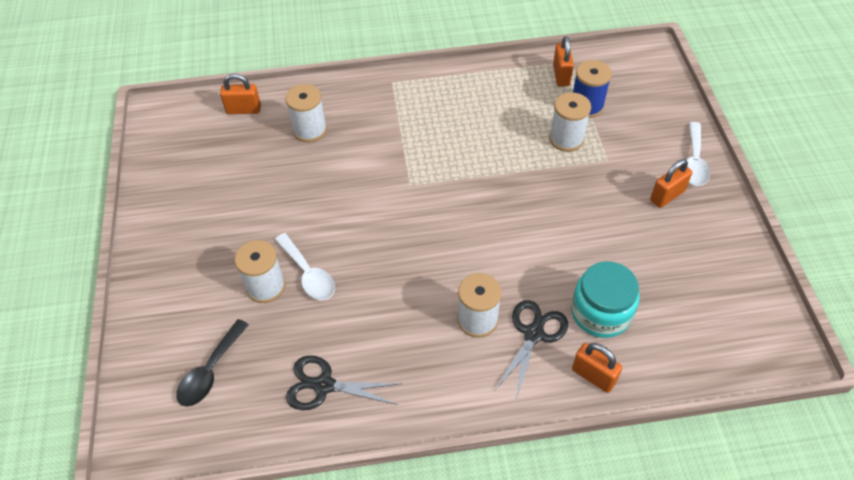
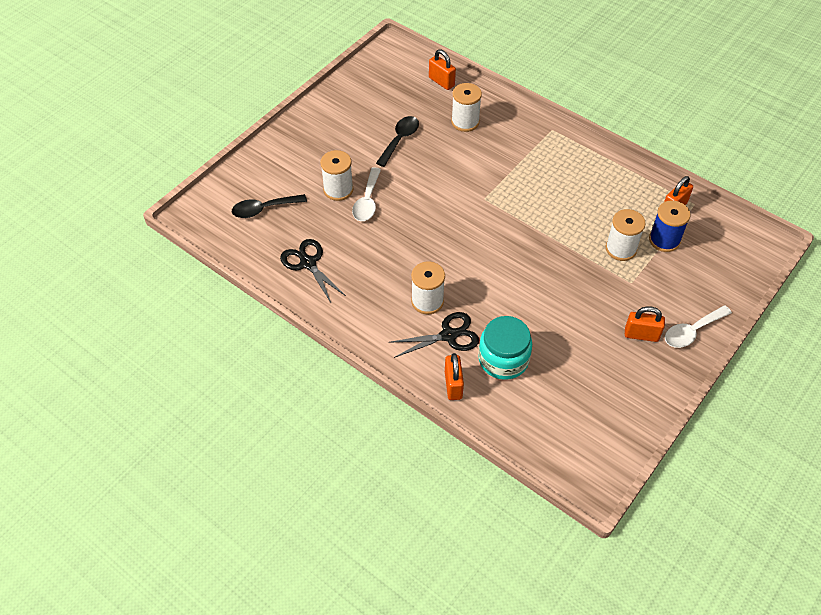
camera: 45 degrees right, 0 degrees up
none -> black spoon [376,116,419,167]

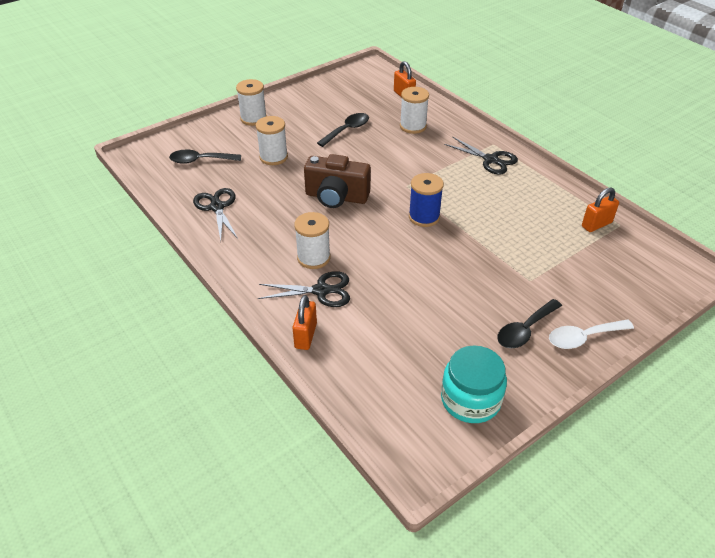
camera: 15 degrees right, 10 degrees down
white spoon [352,167,381,221] -> none
turquoise jar [478,316,532,380] -> turquoise jar moved to [441,345,507,423]
white spool [606,209,646,261] -> white spool moved to [236,79,267,126]
orange padlock [625,306,665,342] -> black spoon [497,299,562,348]
blue spool [649,200,691,252] -> blue spool moved to [409,173,444,227]
none -> brown camera [304,154,371,208]
none -> black scissors [444,137,518,174]

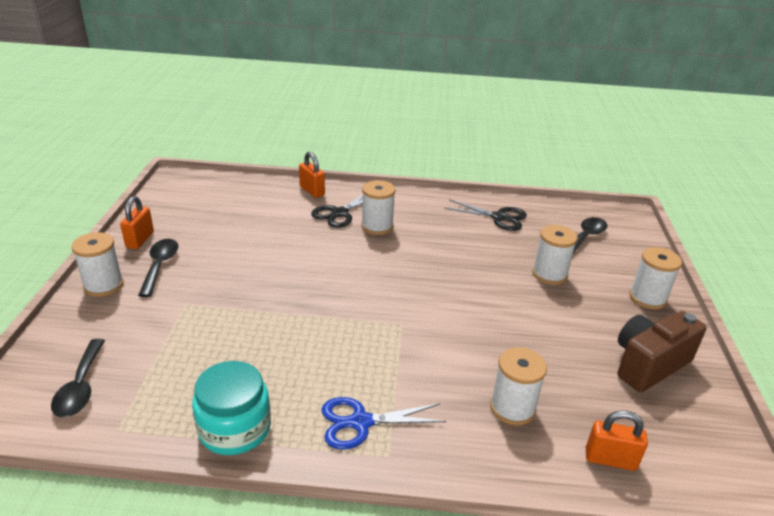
camera: 130 degrees right, 10 degrees down
brown camera [304,154,371,208] -> brown camera moved to [618,311,707,392]
black spoon [317,113,369,147] -> black spoon moved to [51,339,105,418]
blue spool [409,173,444,227] -> none
turquoise jar [441,345,507,423] -> turquoise jar moved to [192,361,271,455]
black scissors [444,137,518,174] -> blue scissors [322,397,446,450]
white spoon [549,319,634,349] -> white spool [71,232,124,297]
orange padlock [582,187,619,232] -> orange padlock moved to [120,196,154,249]

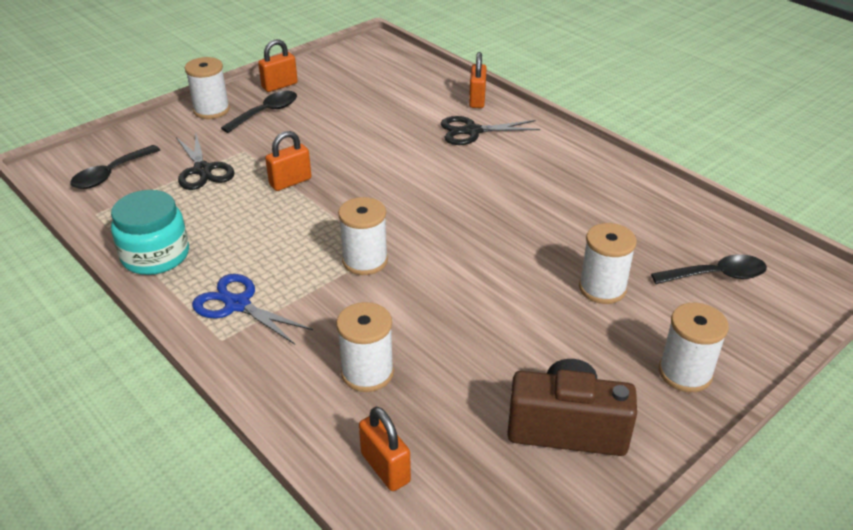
camera: 45 degrees right, 5 degrees up
white spool [361,180,396,235] -> white spool moved to [338,197,388,275]
black scissors [444,199,527,231] -> black scissors moved to [176,134,234,190]
none -> orange padlock [265,131,311,191]

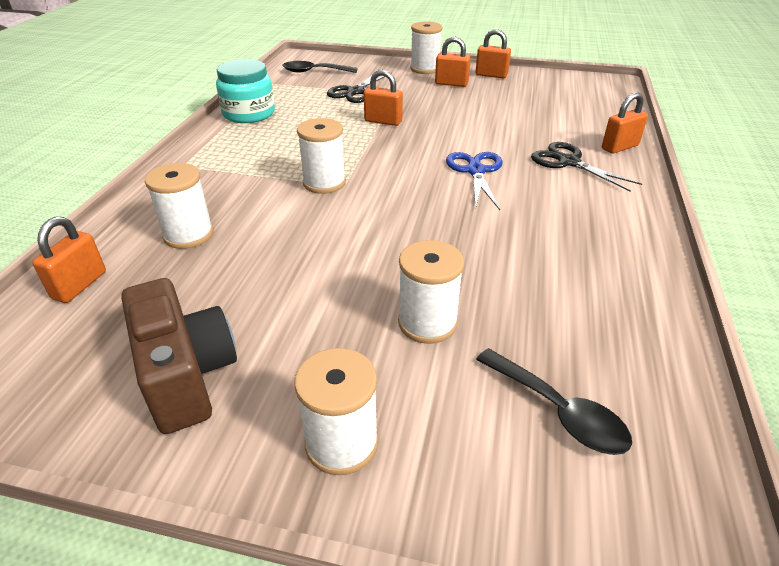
camera: 55 degrees right, 0 degrees up
blue scissors [192,274,313,344] -> blue scissors moved to [446,152,503,210]
black spoon [221,91,297,133] -> orange padlock [435,37,471,87]

